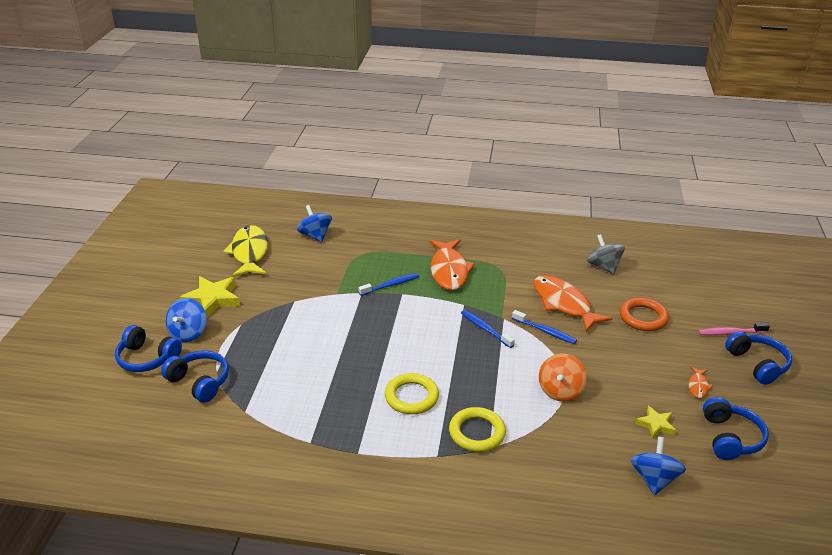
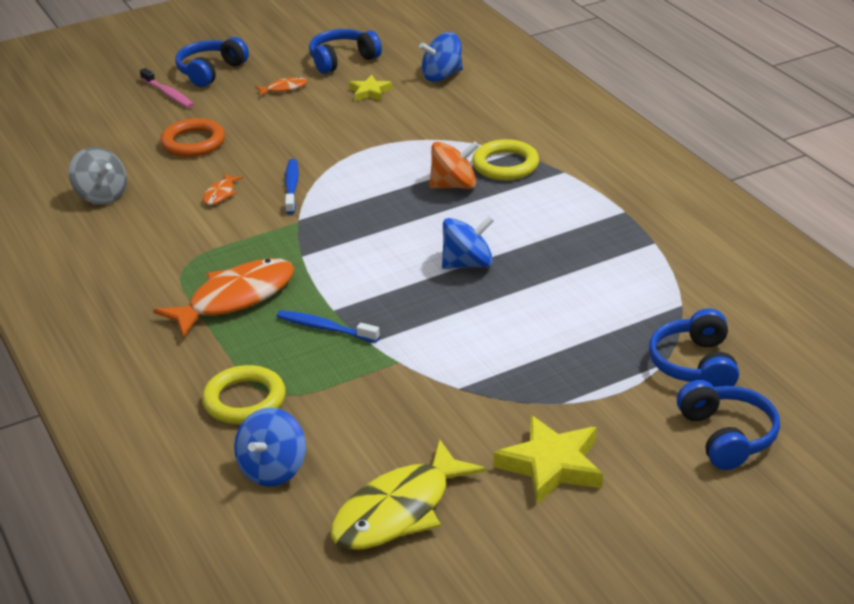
camera: 125 degrees left, 0 degrees up
blue spinning top [166,298,207,342] -> blue spinning top moved to [442,216,494,269]
yellow ring [385,373,439,414] -> yellow ring moved to [202,365,286,424]
blue toothbrush [461,310,515,348] -> none
orange fish [534,275,612,332] -> orange fish [203,174,243,205], size x0.44
orange spinning top [539,353,587,402] -> orange spinning top moved to [429,141,479,189]
grey spinning top [587,234,625,275] -> grey spinning top turned 75 degrees counterclockwise [69,147,127,205]

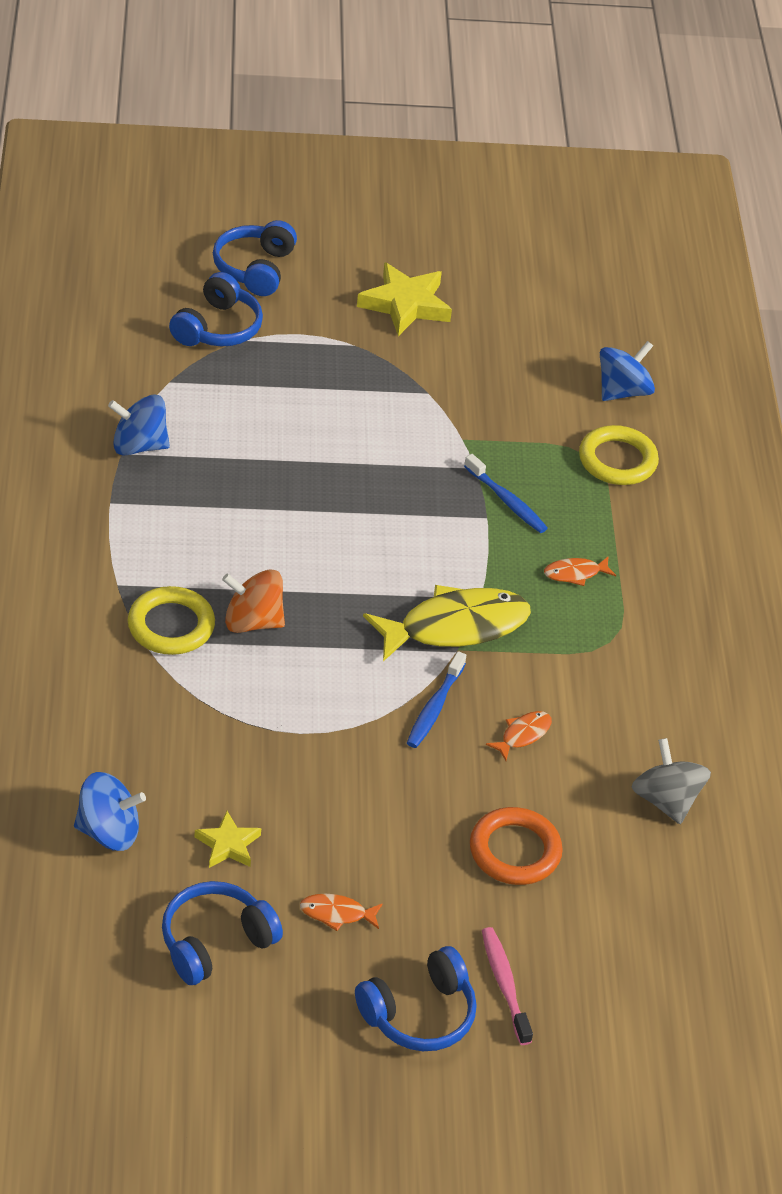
camera: 160 degrees left, 10 degrees up
orange fish [153,258,294,338] -> orange fish [544,556,616,586], size x0.44
blue headphones [309,29,382,74] -> blue headphones turned 150 degrees clockwise [162,881,283,985]
yellow fish [331,439,486,550] -> yellow fish moved to [363,585,531,662]
blue spinning top [442,216,494,269] -> blue spinning top moved to [108,395,170,456]

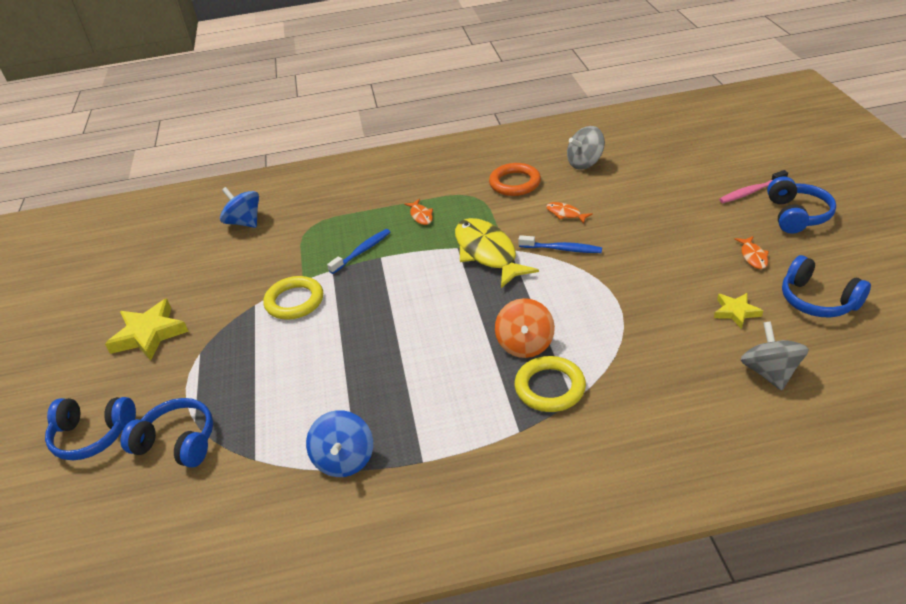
camera: 90 degrees left, 5 degrees down
blue spinning top [74,772,146,851] -> grey spinning top [741,321,809,391]
blue headphones [355,946,477,1051] -> blue headphones turned 45 degrees clockwise [767,176,836,234]
orange ring [470,807,563,885] -> orange ring moved to [489,163,541,196]
yellow ring [579,425,659,485] -> yellow ring moved to [264,276,323,320]

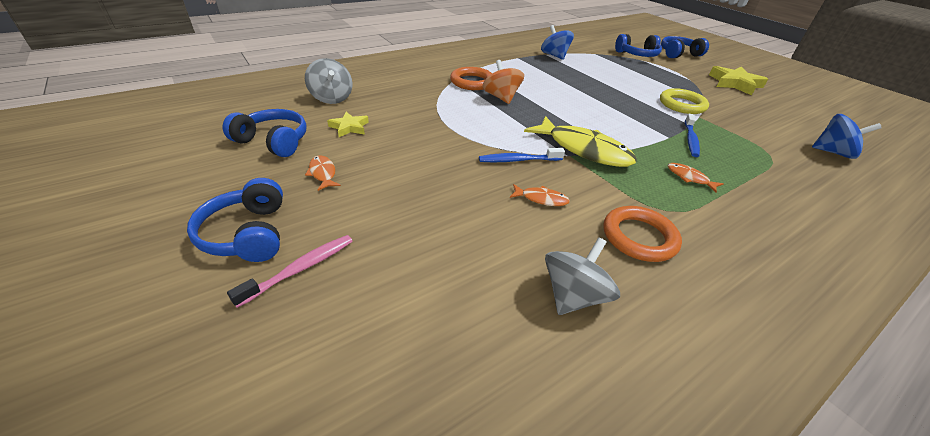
camera: 150 degrees right, 0 degrees up
yellow ring [515,356,586,412] -> orange ring [450,67,492,90]

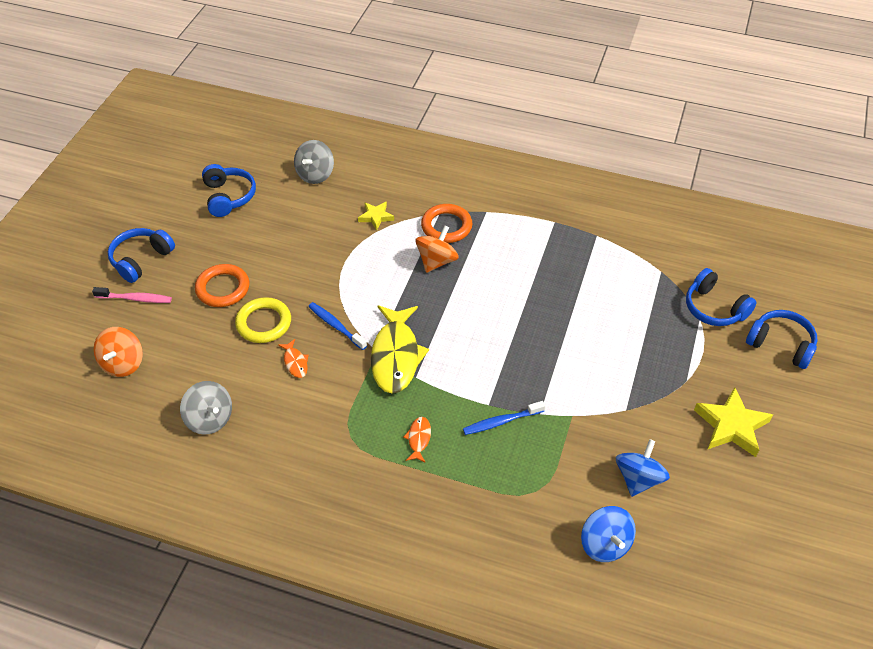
camera: 55 degrees right, 10 degrees up
orange fish [305,156,341,191] -> none
yellow star [327,112,369,137] -> yellow star moved to [358,201,394,231]
blue spinning top [541,25,574,60] -> blue spinning top moved to [616,439,670,497]
grey spinning top [545,237,620,315] -> grey spinning top turned 45 degrees clockwise [180,381,232,435]
orange ring [603,206,682,262] -> orange ring moved to [195,264,249,307]
yellow ring [660,88,709,114] -> yellow ring moved to [235,297,291,343]
none -> orange spinning top [94,327,143,377]

